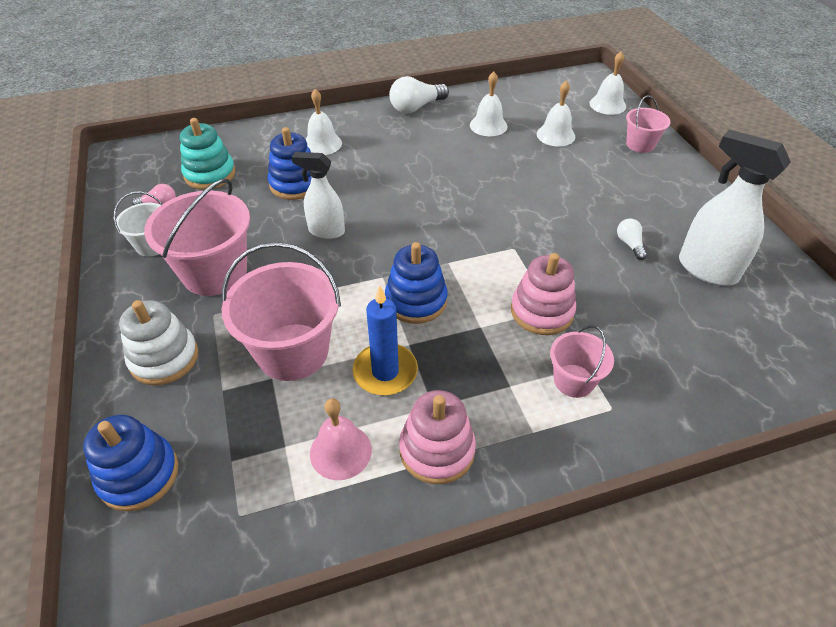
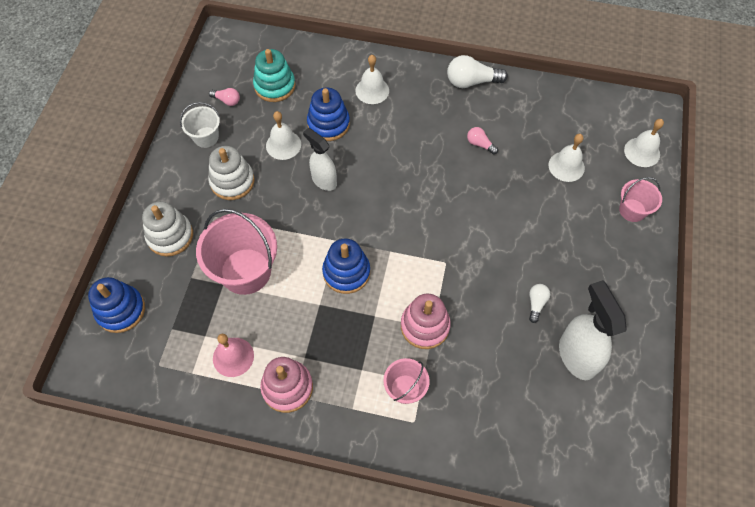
camera: 30 degrees right, 15 degrees up
pink bucket [144,179,250,296] -> white stacking toy [208,146,255,200]
blue candle [352,285,418,395] -> none
white bell [470,71,508,136] -> white bell moved to [266,111,301,160]
none -> pink light bulb [467,127,498,154]

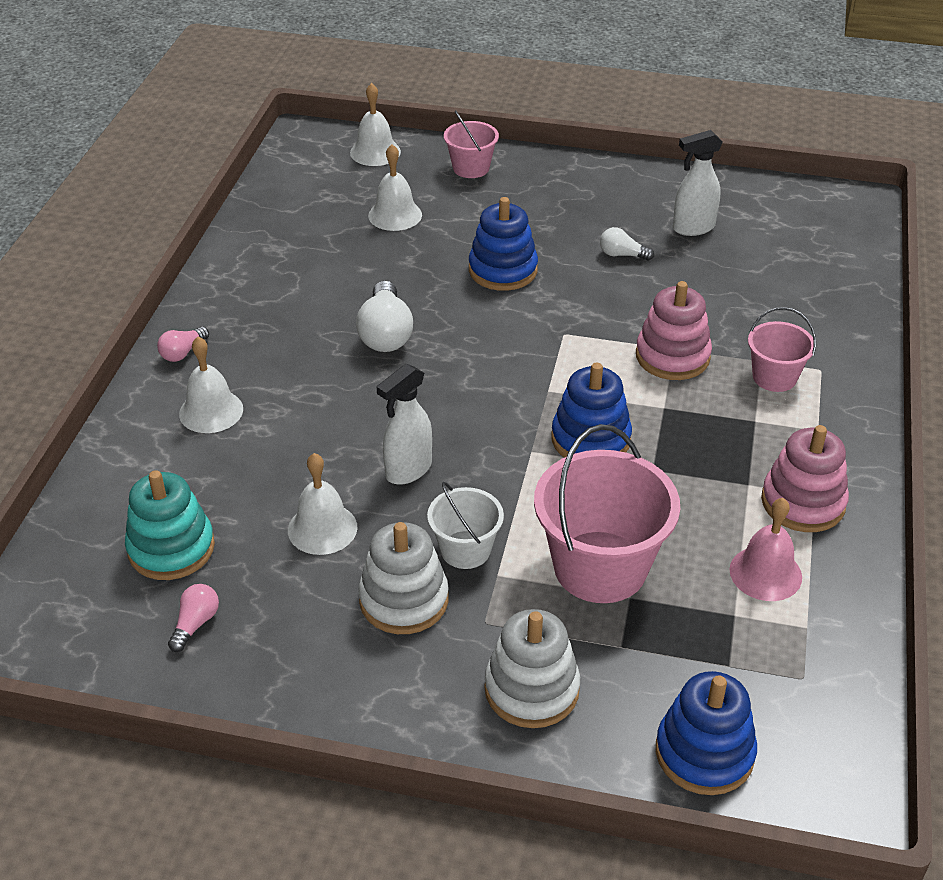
camera: 90 degrees left, 20 degrees down
white bucket [180,102,220,148] -> white bucket moved to [427,482,504,569]
blue stacking toy [307,87,350,141] -> blue stacking toy moved to [469,197,538,291]
white light bulb [447,55,508,88] -> white light bulb moved to [356,281,413,352]
pink light bulb [467,127,498,154] -> pink light bulb moved to [157,326,209,362]
white spray bottle [559,280,627,380] -> white spray bottle [673,130,723,236], size x0.65

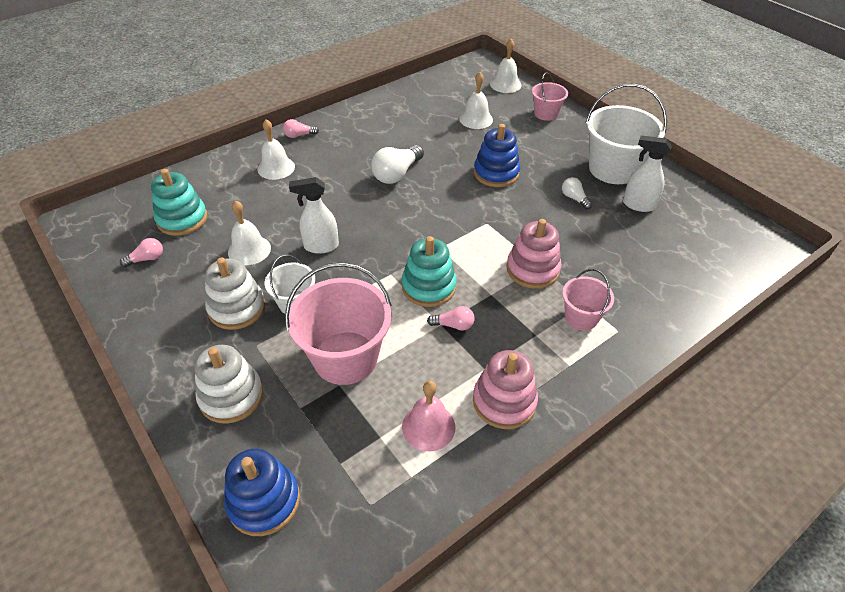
camera: 40 degrees right, 5 degrees up
blue stacking toy [551,362,632,458] -> turquoise stacking toy [402,236,457,307]
none -> pink light bulb [427,306,475,331]
none -> white bucket [585,84,667,184]

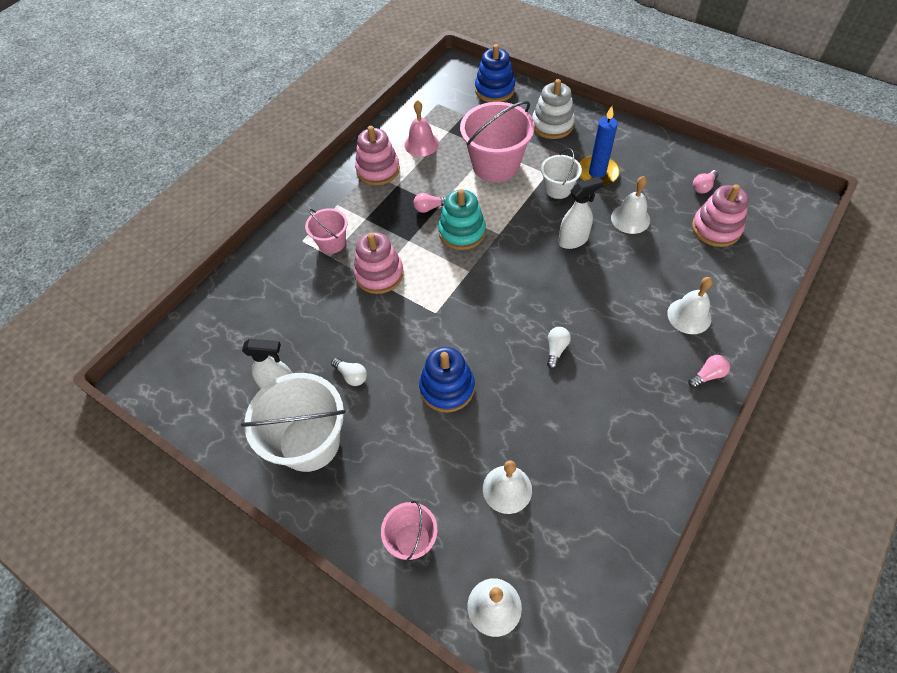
camera: 165 degrees right, 10 degrees up
turquoise stacking toy [151,169,207,236] -> pink stacking toy [692,184,749,247]
white stacking toy [205,257,265,330] -> blue candle [579,106,620,186]
white light bulb [371,145,424,184] -> white light bulb [547,327,571,369], size x0.55

